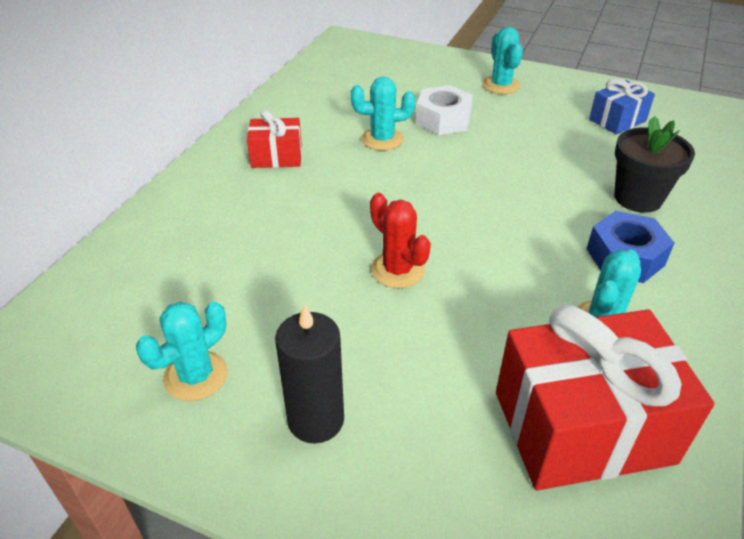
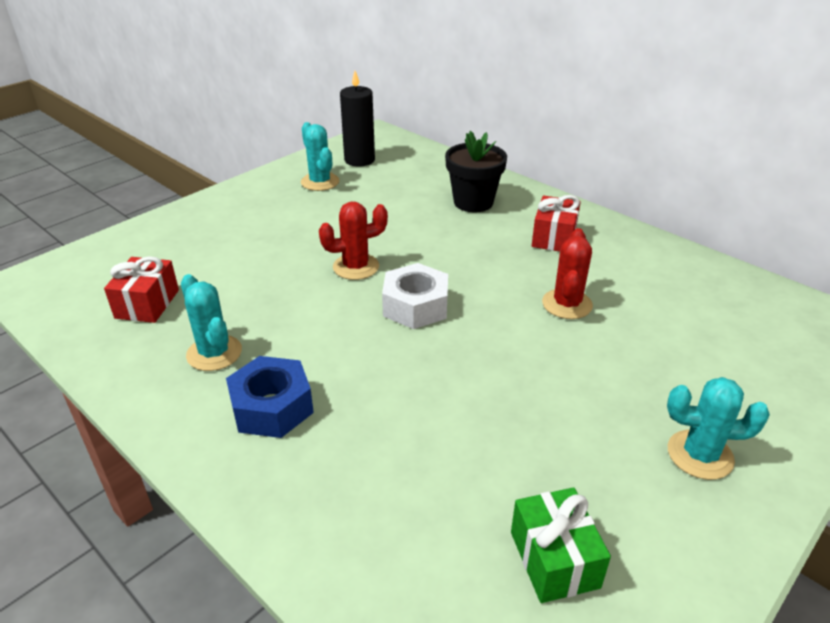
camera: 110 degrees right, 5 degrees down
black candle [275,304,344,444] -> black candle moved to [340,71,375,167]
turquoise cactus [351,77,415,151] -> red cactus [542,228,593,319]
white nut [416,85,473,135] -> white nut moved to [382,263,448,329]
red gift [496,304,715,490] -> red gift [104,256,179,323], size x0.51
blue gift [589,78,655,135] -> green gift [511,488,611,603]
black flower pot [614,116,695,213] -> black flower pot moved to [445,131,507,212]

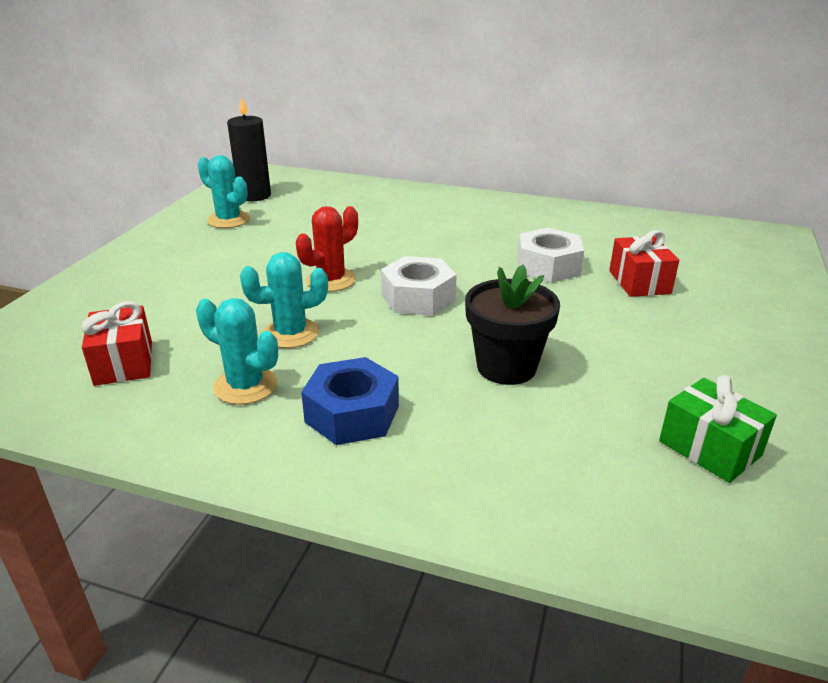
camera: 25 degrees left, 5 degrees down
black flower pot [445,131,507,212] -> black flower pot moved to [465,265,560,385]
red gift [532,195,581,252] -> red gift moved to [609,230,679,297]
red cactus [542,228,593,319] -> white nut [518,227,584,283]
turquoise cactus [667,377,770,480] -> turquoise cactus moved to [240,252,328,348]

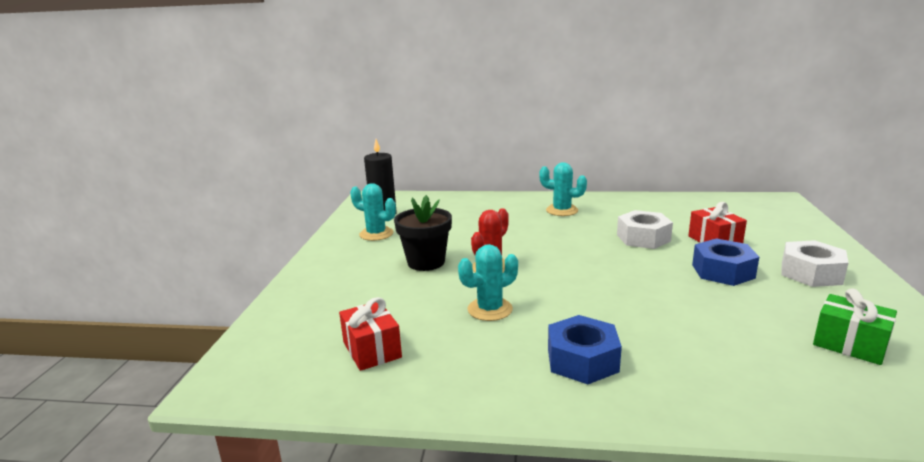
camera: 10 degrees left, 10 degrees down
turquoise cactus [196,298,278,405] -> turquoise cactus moved to [539,162,587,216]
white nut [381,256,457,316] -> white nut moved to [781,240,849,287]
black flower pot [465,265,560,385] -> black flower pot moved to [394,195,452,271]
none -> blue nut [692,238,759,286]

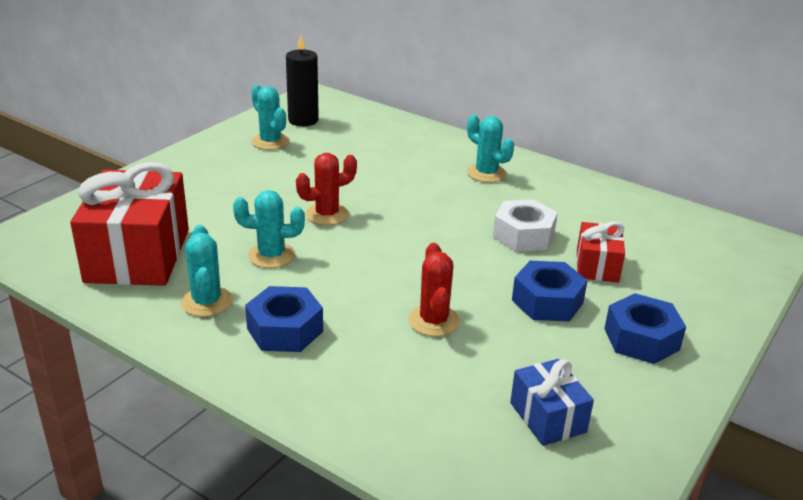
camera: 25 degrees right, 10 degrees up
red gift [339,297,402,371] -> red gift [70,162,189,286], size x1.96
black flower pot [394,195,452,271] -> none
white nut [781,240,849,287] -> blue nut [604,293,686,364]
green gift [813,288,897,365] -> blue gift [510,359,594,446]
none -> turquoise cactus [181,225,233,317]
none -> red cactus [408,243,460,337]

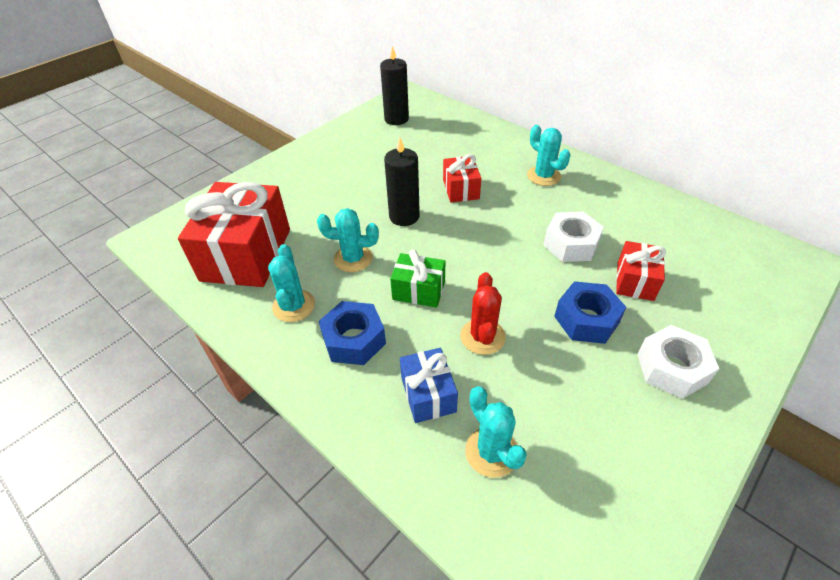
camera: 10 degrees right, 15 degrees up
turquoise cactus [251,85,289,150] -> turquoise cactus moved to [465,386,527,478]
red cactus [296,153,357,225] -> black candle [384,138,420,226]
blue gift [510,359,594,446] -> blue gift moved to [400,348,458,423]
blue nut [604,293,686,364] -> white nut [637,325,719,399]
none -> green gift [390,249,445,308]
none -> red gift [443,154,481,203]

